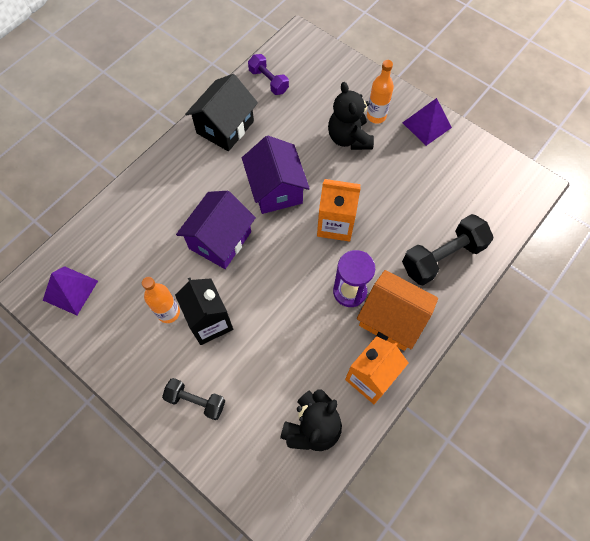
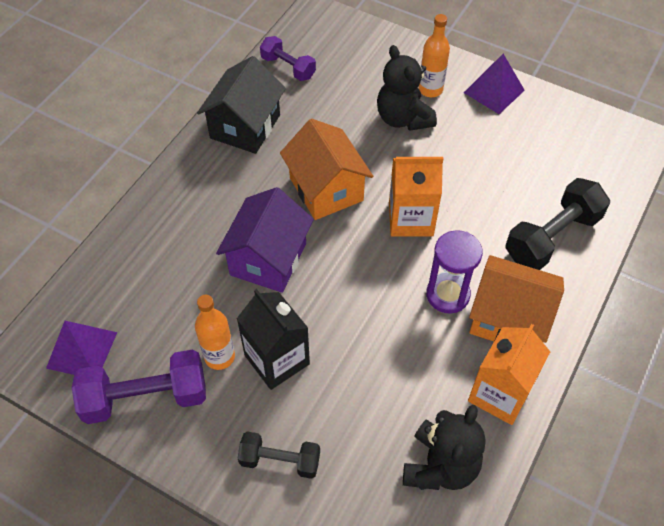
camera: 10 degrees left, 10 degrees down
purple house [242,136,310,214] -> orange house [280,119,373,220]
none -> purple dumbbell [72,349,206,424]

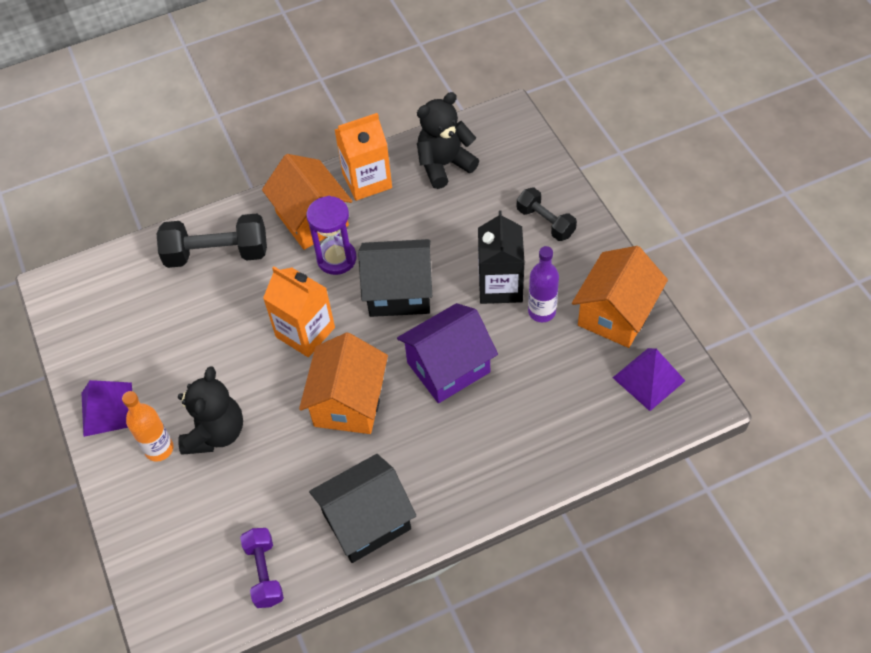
camera: 140 degrees left, 0 degrees up
purple dumbbell [72,349,206,424] -> orange house [572,246,668,348]
orange bottle [195,295,235,370] -> purple bottle [528,246,559,322]
none -> black house [358,239,432,317]

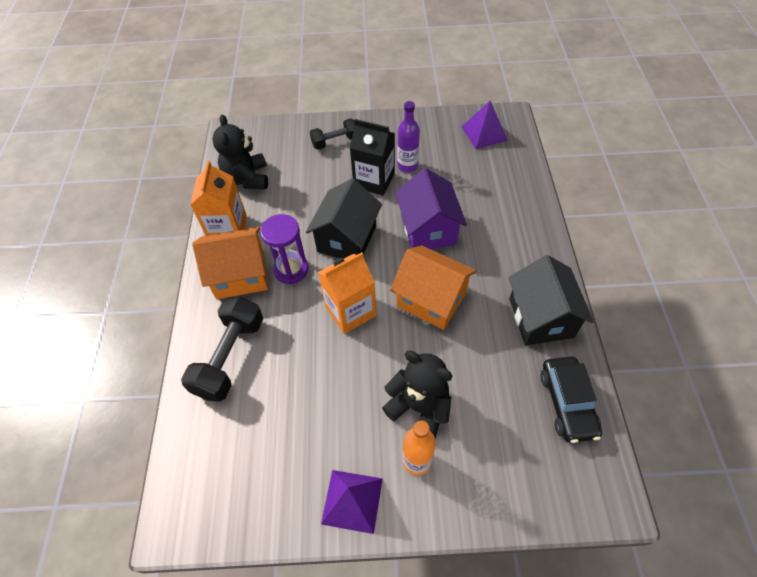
camera: 70 degrees left, 0 degrees up
purple dumbbell [240,528,284,608] -> black car [540,357,602,443]
orange house [572,246,668,348] -> none

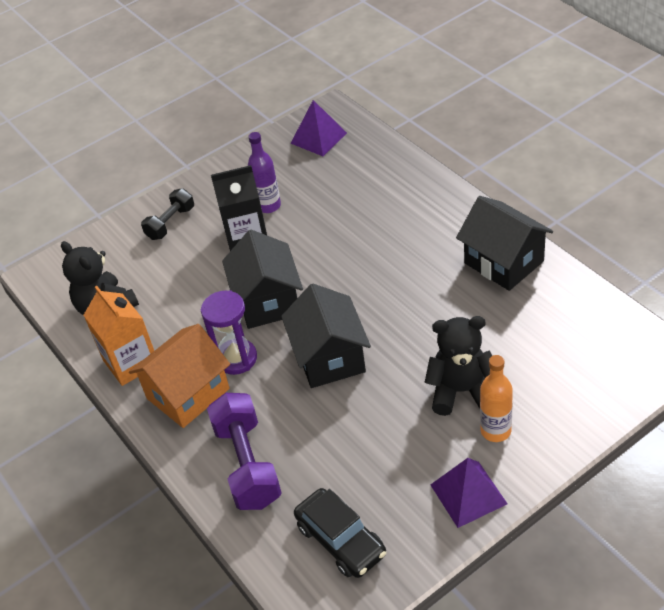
camera: 30 degrees left, 10 degrees down
black dumbbell [181,296,263,402] -> purple dumbbell [207,393,281,510]
orange carton [318,252,376,334] -> black house [281,284,371,388]
orange house [390,245,476,330] -> none
purple house [395,168,467,249] -> none
black car [540,357,602,443] -> black car moved to [294,488,386,578]

